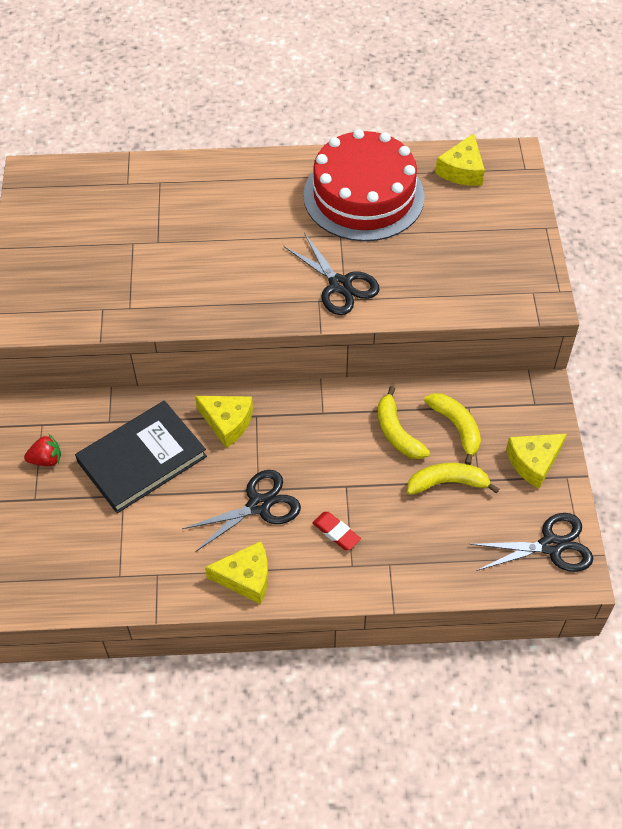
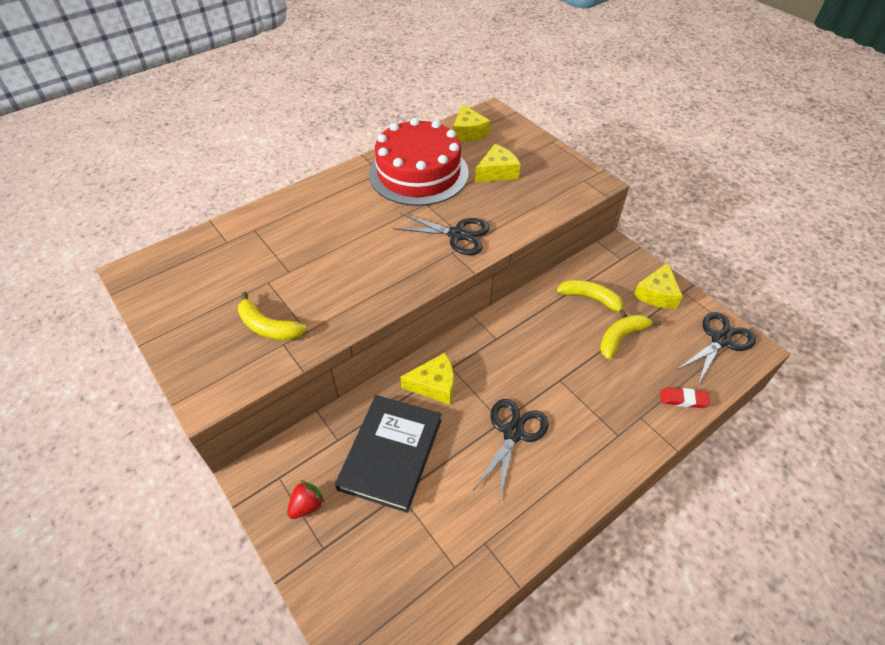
camera: 35 degrees left, 5 degrees down
yellow cheese [205,541,268,604] -> yellow cheese moved to [475,144,521,182]
red eraser [312,512,361,550] -> red eraser moved to [660,387,710,408]
yellow banana [378,386,430,459] -> yellow banana moved to [238,292,307,340]

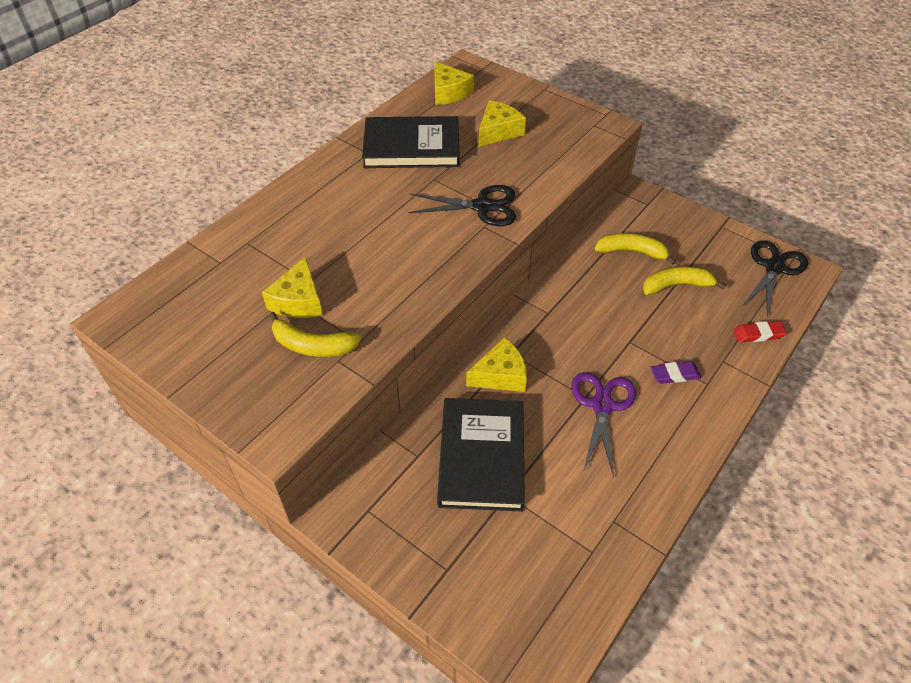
camera: 15 degrees left, 0 degrees up
red strawberry [287,481,325,519] -> none
red cake [369,118,469,206] -> black book [362,116,460,168]
black scissors [474,399,549,501] -> purple scissors [571,372,636,477]
yellow banana [600,314,661,359] -> yellow banana turned 45 degrees clockwise [643,266,726,295]
yellow cheese [634,263,683,309] -> yellow cheese moved to [262,256,323,318]
none -> purple eraser [651,361,701,384]

